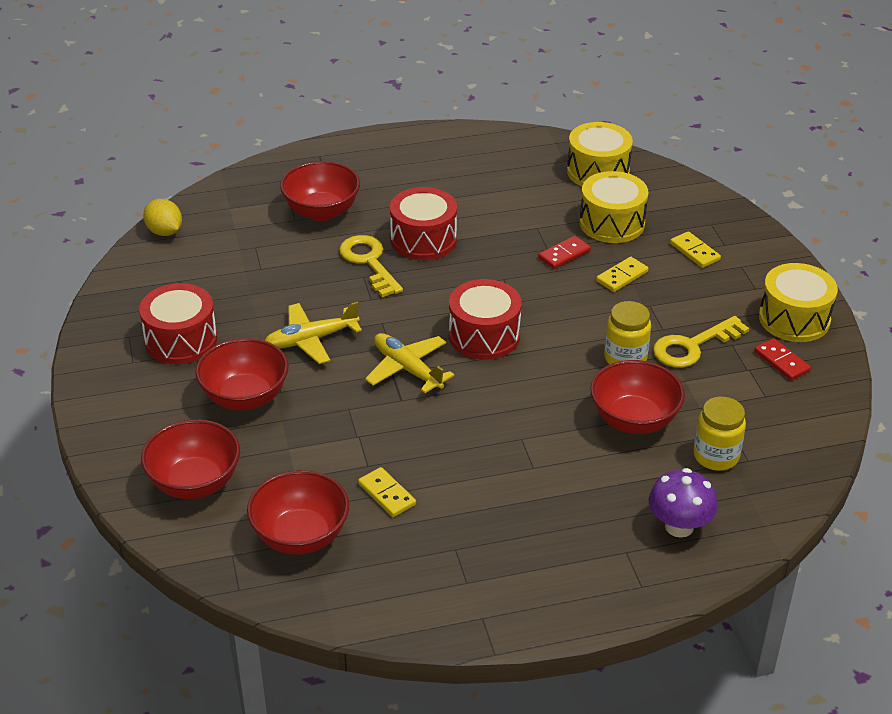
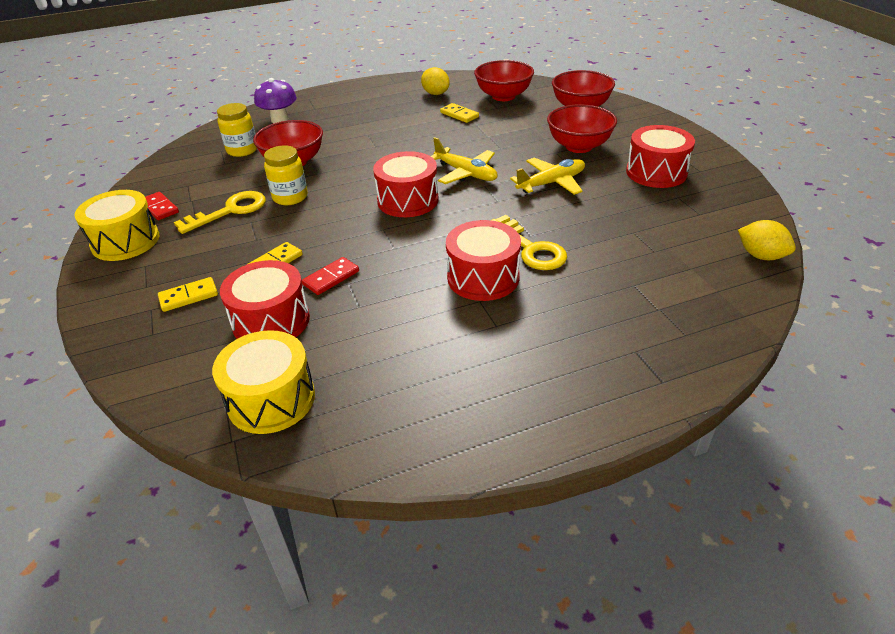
camera: 175 degrees right, 0 degrees up
red bowl [280,161,360,221] -> none
yellow drum [580,171,648,243] -> red drum [220,260,310,339]
yellow domino [670,231,721,268] -> yellow domino turned 75 degrees counterclockwise [158,277,218,312]
none -> yellow lemon [421,67,450,95]

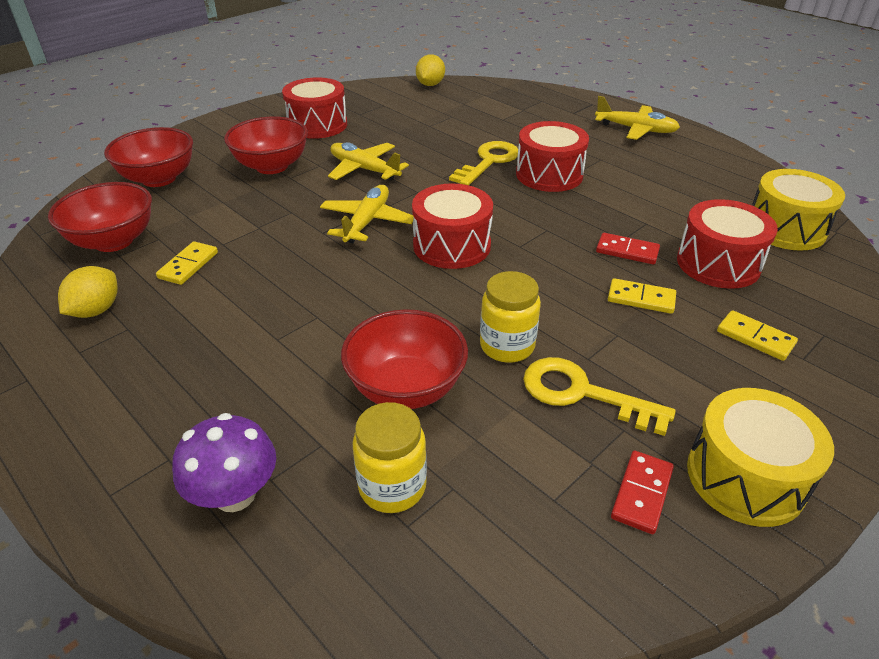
camera: 115 degrees left, 0 degrees up
none -> yellow plane [595,96,680,140]

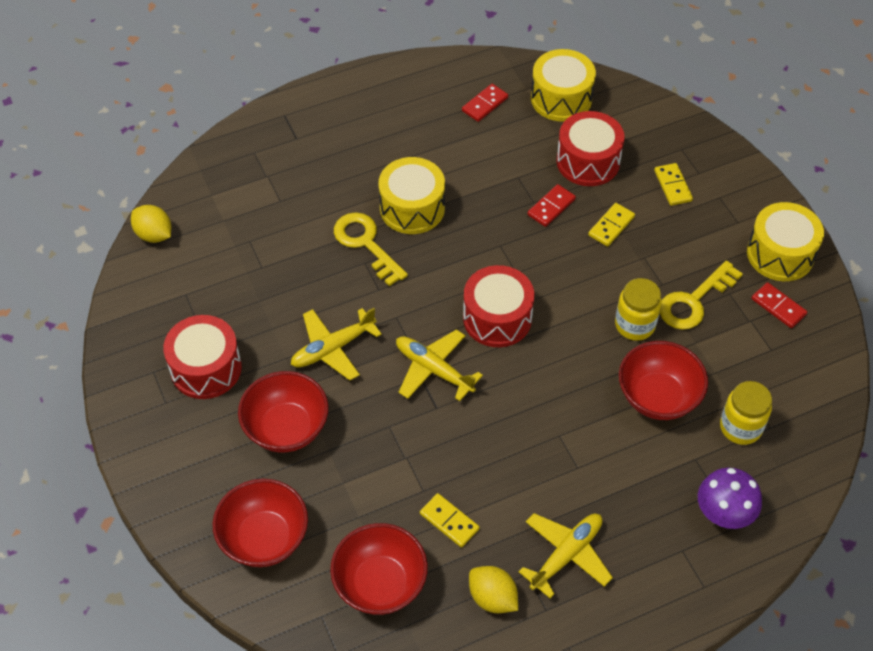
camera: 70 degrees left, 15 degrees up
red drum [516,121,589,192] -> yellow drum [378,157,445,234]
yellow plane [595,96,680,140] -> yellow plane moved to [518,513,613,598]
yellow domino [717,310,798,361] -> yellow domino turned 75 degrees counterclockwise [654,163,693,206]
none -> red domino [462,84,508,122]

